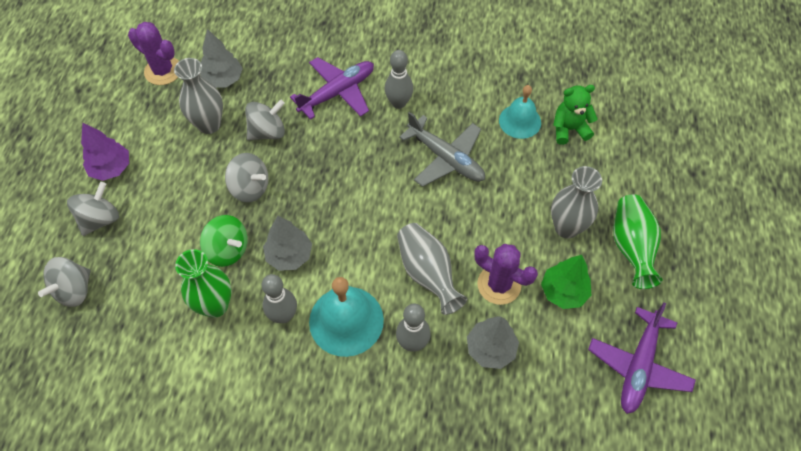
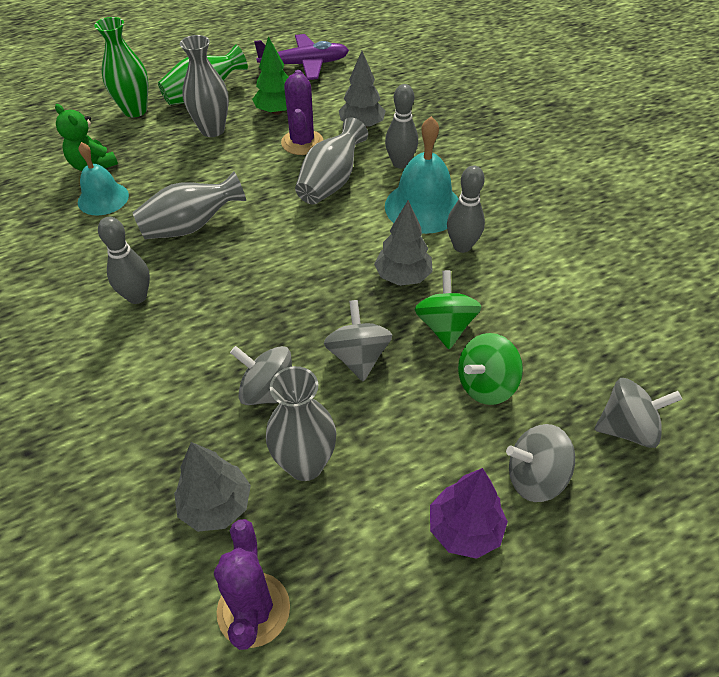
camera: 125 degrees left, 10 degrees down
green vase [175,249,231,318] -> green vase moved to [94,17,148,117]
purple plane [290,57,374,120] -> none
grey plane [399,112,485,187] -> grey vase [132,171,246,239]
none -> green spinning top [458,333,523,405]

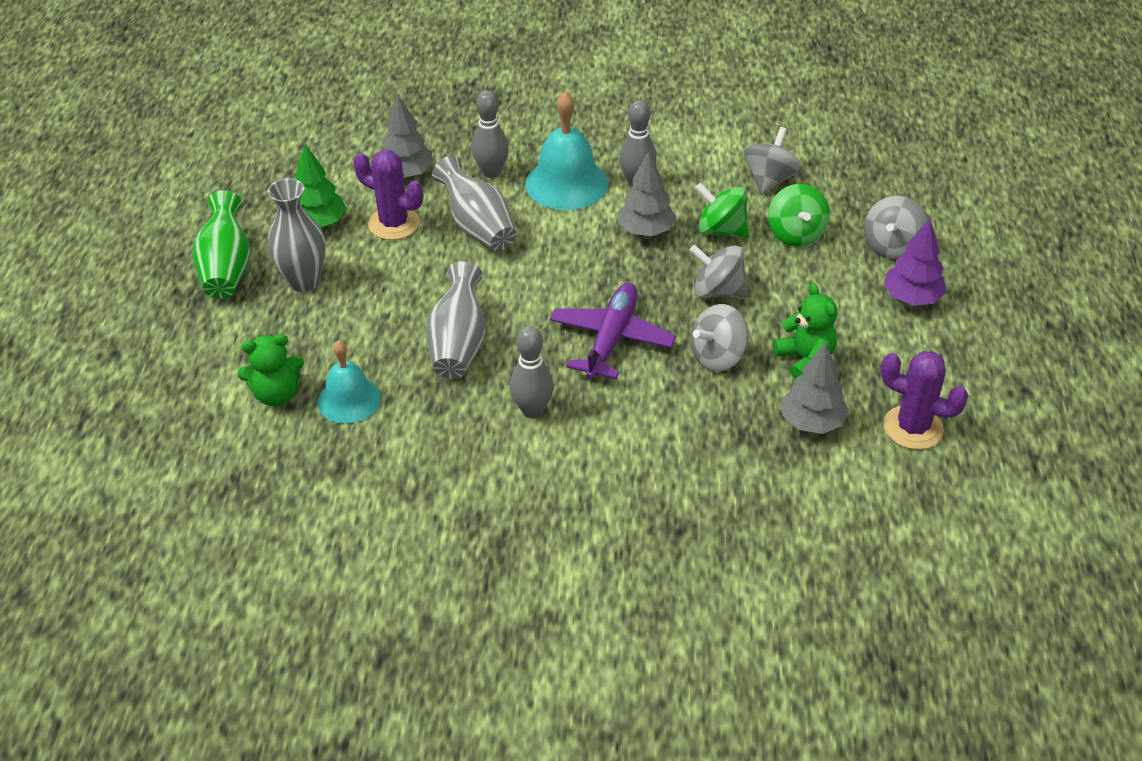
camera: 60 degrees left, 5 degrees down
green vase [94,17,148,117] -> none
purple plane [254,34,349,80] -> purple plane moved to [550,283,676,379]
grey vase [266,366,337,481] -> green teddy bear [773,283,837,380]
grey spinning top [594,378,682,448] -> grey spinning top moved to [744,127,802,195]

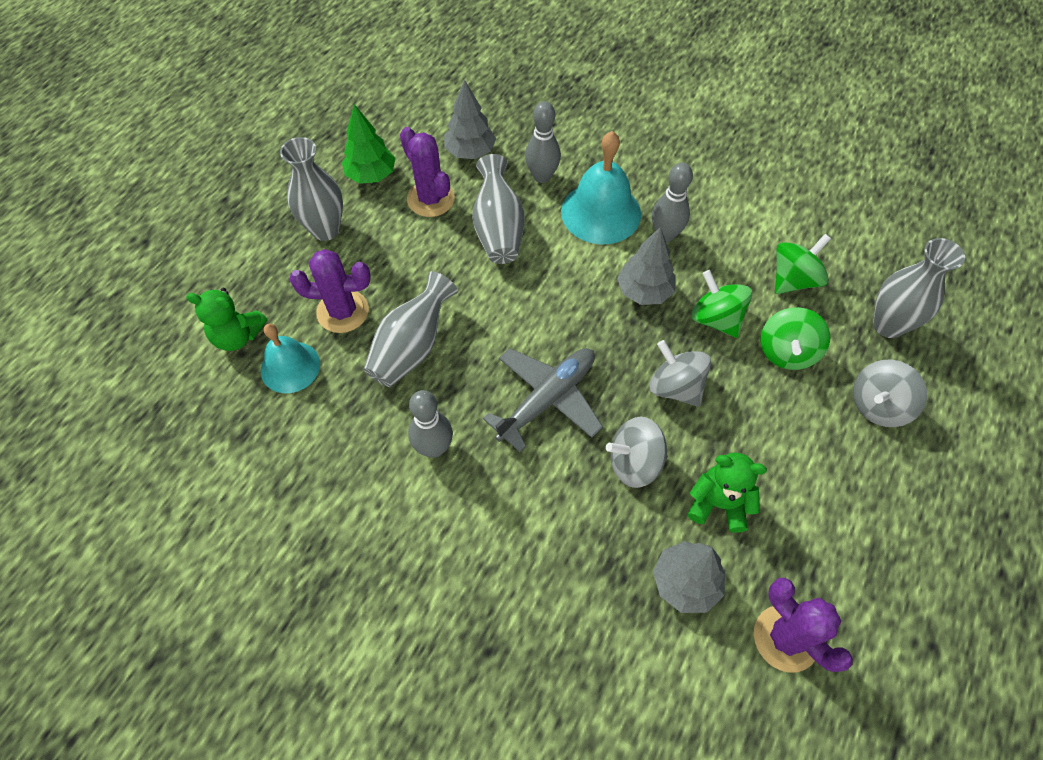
camera: 25 degrees right, 15 degrees up
green vase [193,190,250,299] -> none
purple plane [550,283,676,379] -> grey plane [483,348,603,452]
grey spinning top [744,127,802,195] -> green spinning top [775,234,831,294]
green teddy bear [773,283,837,380] -> green teddy bear turned 75 degrees counterclockwise [688,453,767,533]
purple tree [883,218,946,306] -> none
none -> purple cactus [290,249,371,333]
none -> grey vase [873,238,965,338]

